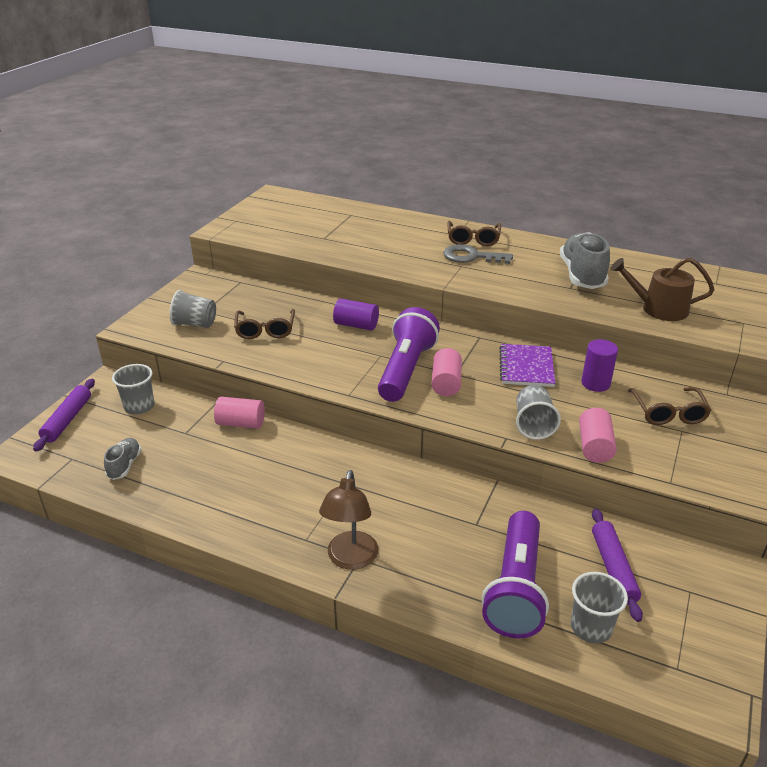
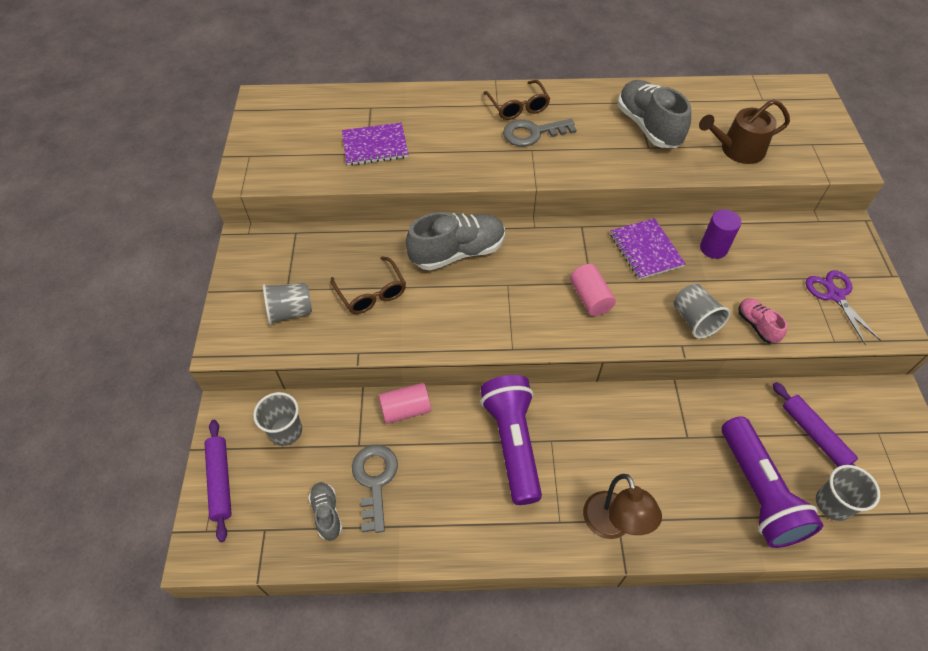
camera: 25 degrees left, 20 degrees up
purple cylinder [333,299,379,331] -> grey shoe [406,212,505,270]
purple flashlight [378,307,440,402] -> purple flashlight moved to [480,375,542,505]
pink cylinder [579,408,617,463] -> pink shoe [738,298,787,343]
brown glasses [628,387,712,425] -> none
none -> purple notebook [342,122,408,166]
none -> grey key [352,445,398,533]
none -> purple scissors [806,270,881,345]

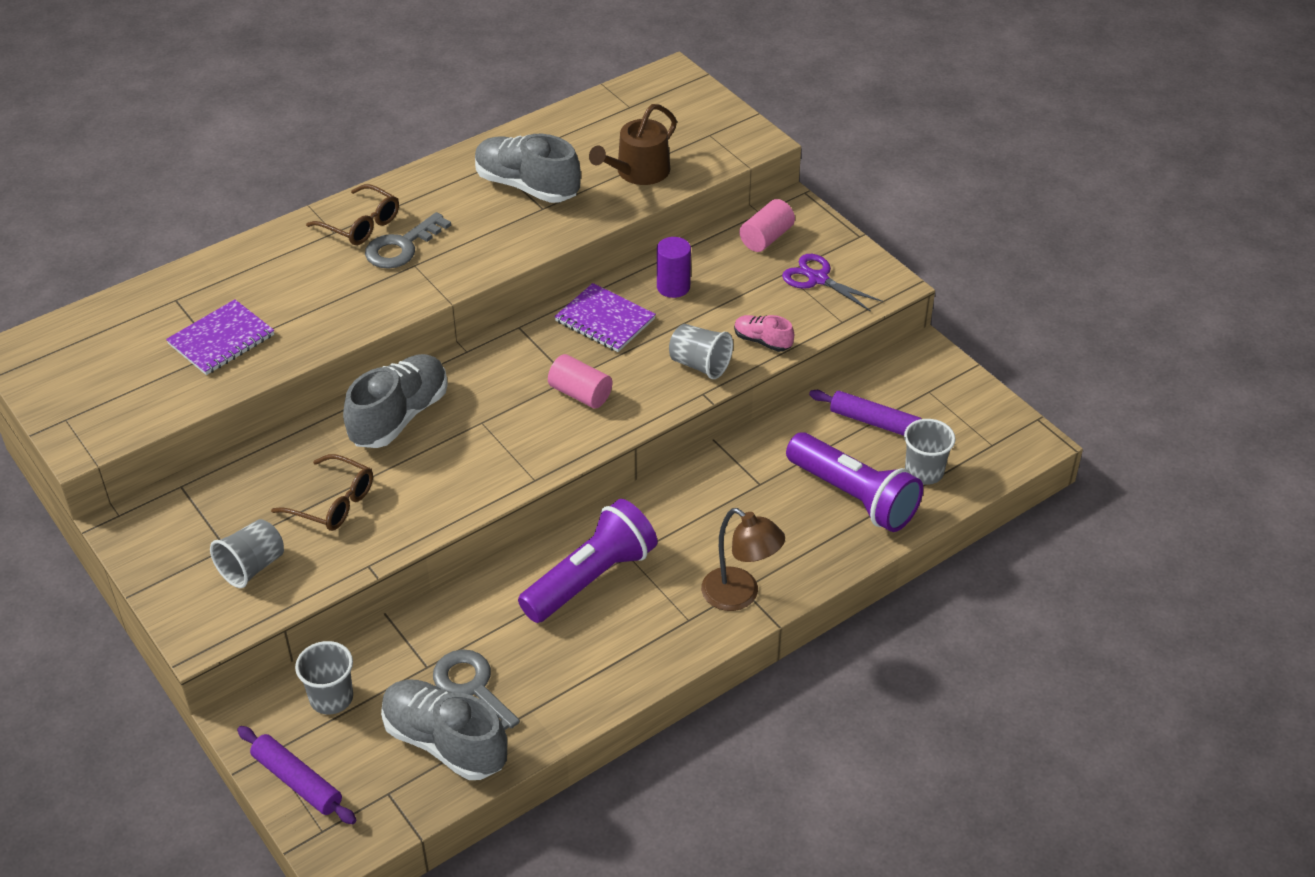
camera: 35 degrees left, 10 degrees down
grey shoe [308,482,342,541] -> grey shoe [381,680,507,780], size x1.97
pink cylinder [379,383,431,424] -> pink cylinder moved to [739,199,795,252]
purple flashlight [480,375,542,505] -> purple flashlight turned 90 degrees clockwise [518,499,657,623]

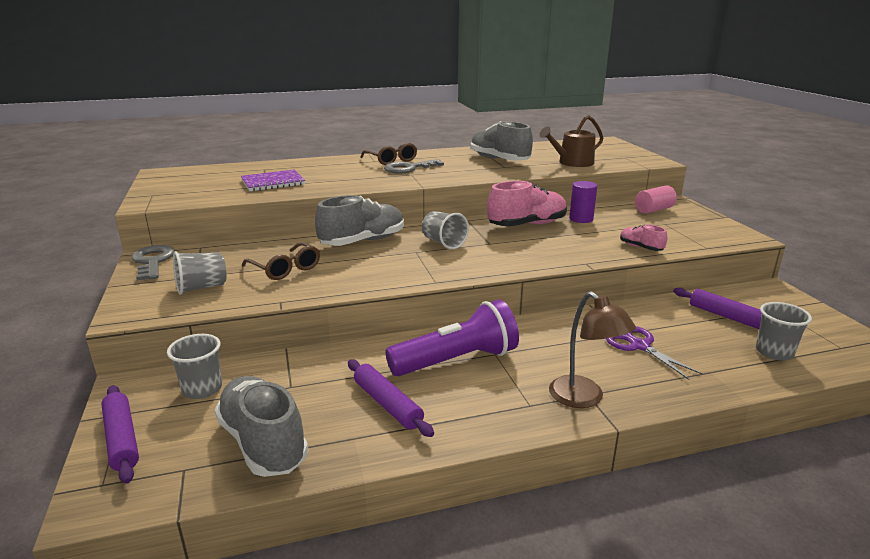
camera: 20 degrees right, 20 degrees down
grey key [433,649,520,730] -> grey key moved to [132,245,175,281]
pink cylinder [548,354,612,408] -> none
purple notebook [554,283,656,352] -> pink shoe [487,181,567,226]
grey cup [669,324,733,379] -> grey cup moved to [422,211,469,249]
purple scissors [782,254,883,312] -> purple scissors moved to [606,326,703,380]
purple flashlight [786,432,923,532] -> none
none -> purple rolling pin [348,359,434,437]

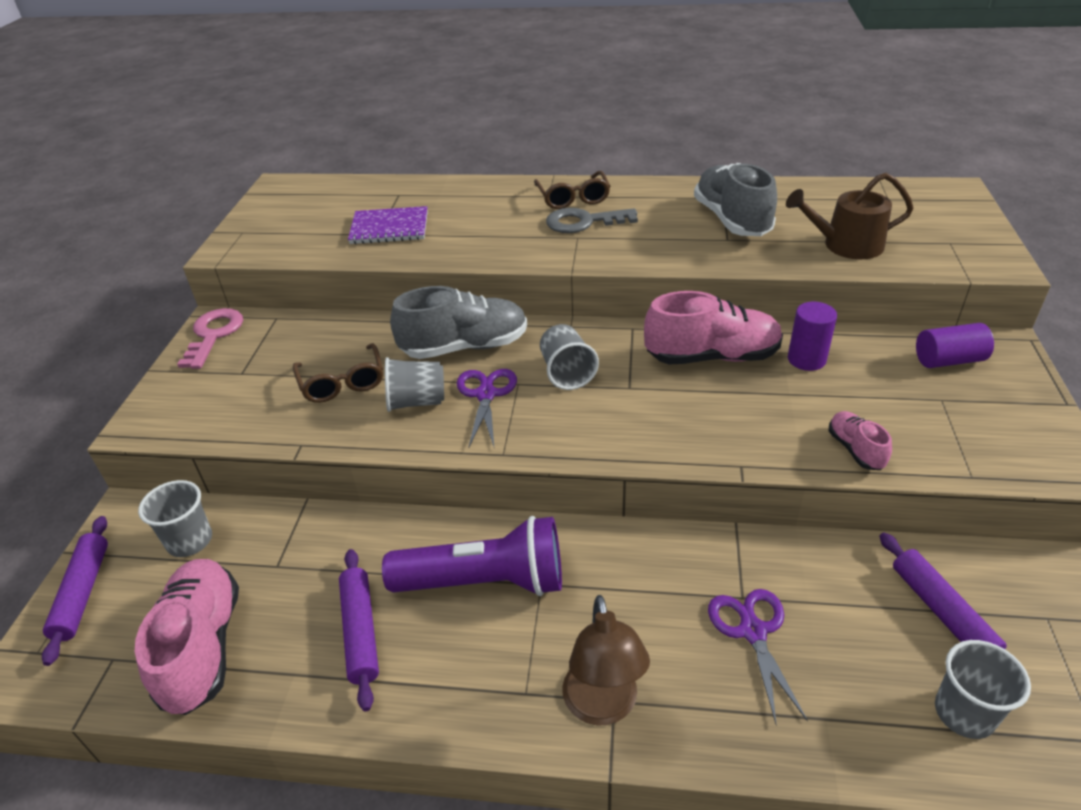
camera: 25 degrees right, 15 degrees up
grey key [132,245,175,281] -> pink key [177,308,243,369]
grey cup [173,251,227,295] -> grey cup moved to [385,357,444,412]
grey shoe [215,376,309,477] -> pink shoe [135,559,239,715]
pink cylinder [635,185,677,214] -> purple cylinder [916,323,994,368]
none -> purple scissors [457,369,517,449]

